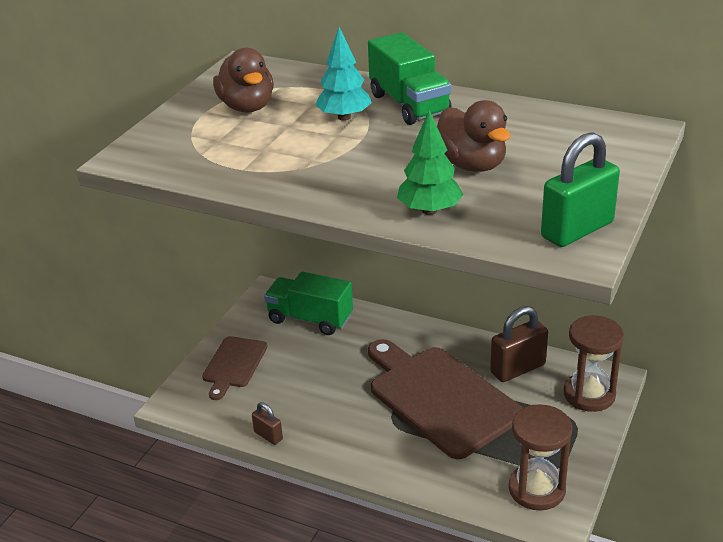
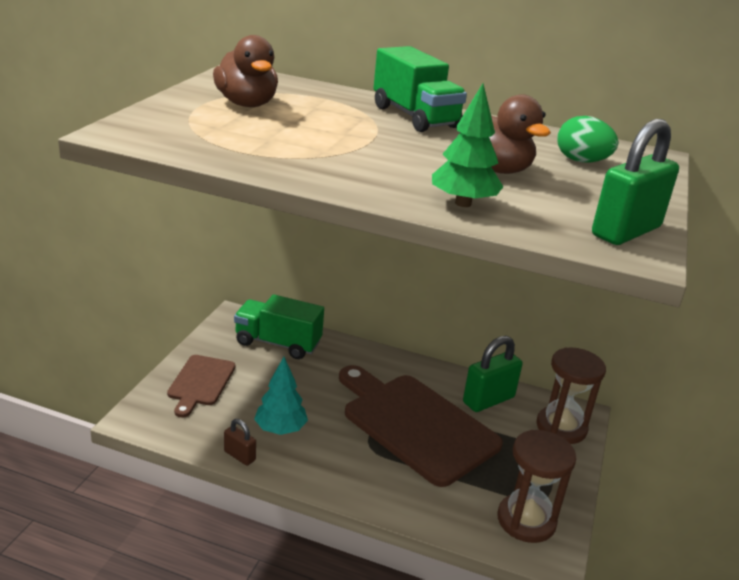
camera: 10 degrees left, 5 degrees down
turquoise tree [315,27,372,121] -> turquoise tree moved to [254,357,308,435]
brown padlock [490,306,548,382] -> green padlock [463,336,523,412]
none -> green egg [558,116,618,163]

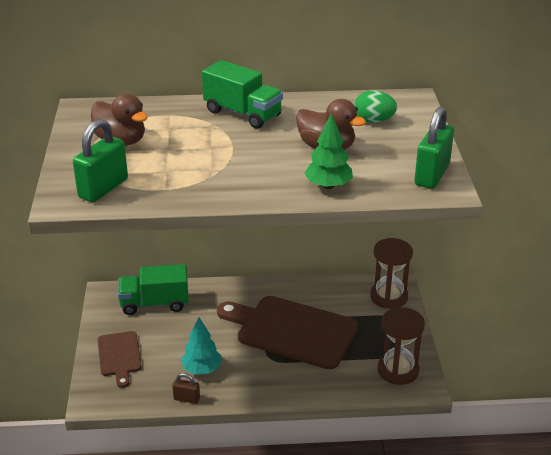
camera: 20 degrees left, 5 degrees up
green padlock [463,336,523,412] -> green padlock moved to [73,119,128,202]

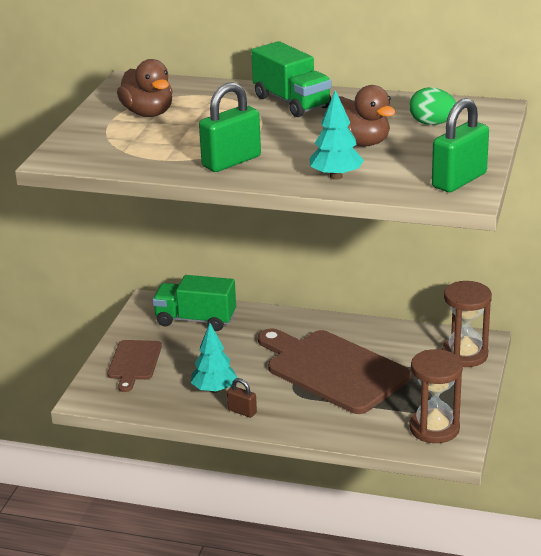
camera: 20 degrees right, 5 degrees down
green padlock [73,119,128,202] -> green padlock moved to [199,82,261,172]
brown padlock [172,373,200,404] -> brown padlock moved to [227,378,257,418]
green tree [304,113,353,189] -> turquoise tree [309,90,364,180]

